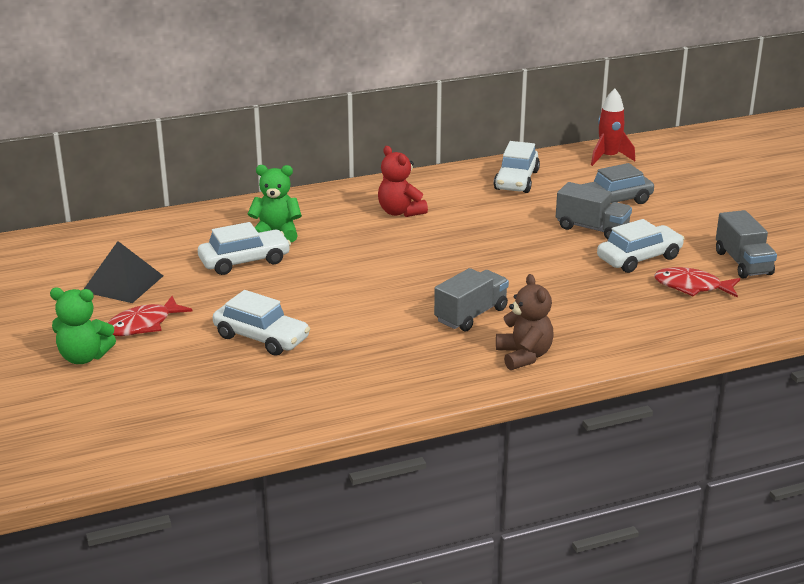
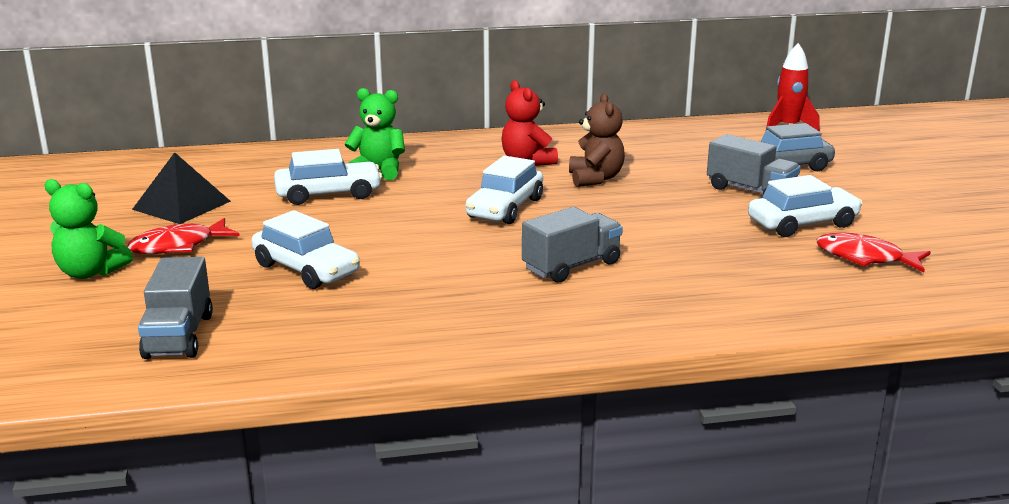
camera: 10 degrees right, 5 degrees down
white car [494,141,540,193] -> white car moved to [465,156,543,224]
brown teddy bear [496,274,554,370] -> brown teddy bear moved to [569,93,625,187]
grey truck [716,210,777,279] -> grey truck moved to [138,257,213,359]

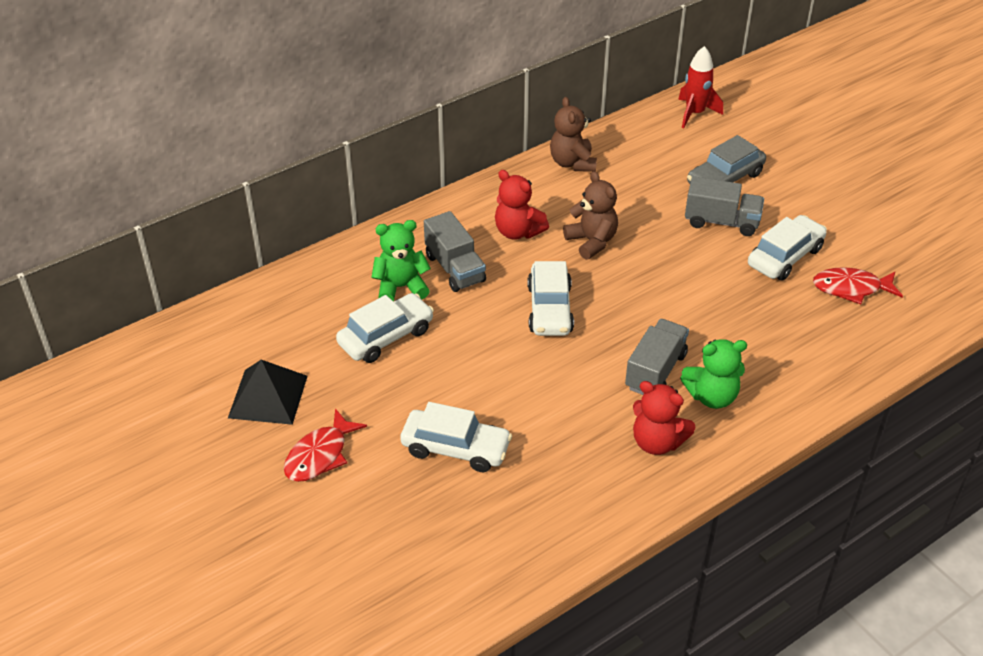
camera: 25 degrees left, 20 degrees up
green teddy bear [44,179,133,279] -> green teddy bear moved to [680,339,747,409]
grey truck [138,257,213,359] -> grey truck moved to [424,211,486,292]
none -> brown teddy bear [550,97,597,172]
none -> red teddy bear [633,381,696,455]

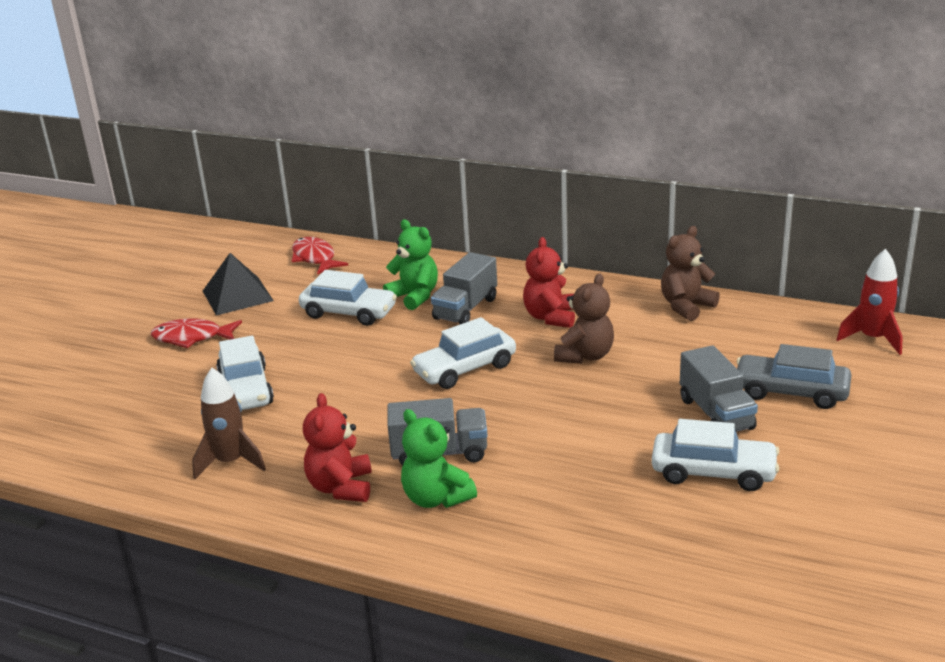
camera: 60 degrees right, 15 degrees down
red fish [813,267,903,304] -> red fish moved to [292,237,348,274]
none -> brown rocket [192,368,266,479]

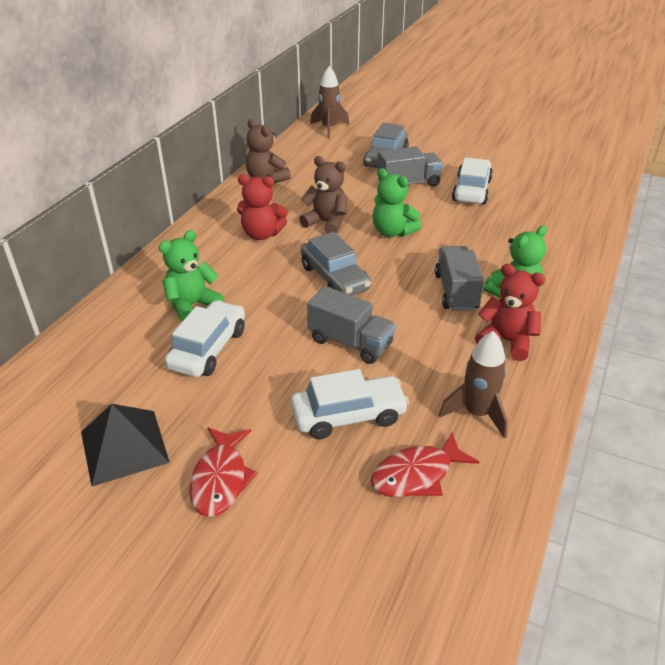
camera: 90 degrees left, 10 degrees up
red fish [292,237,348,274] -> red fish moved to [371,432,479,497]
red teddy bear [303,393,372,502] -> red teddy bear turned 150 degrees counterclockwise [475,264,545,361]
white car [410,317,516,389] -> grey car [301,232,371,296]
grey truck [431,252,497,324] -> grey truck moved to [307,286,396,364]
red rocket [836,249,903,355] -> brown rocket [310,66,349,139]
none -> green teddy bear [372,168,421,237]

